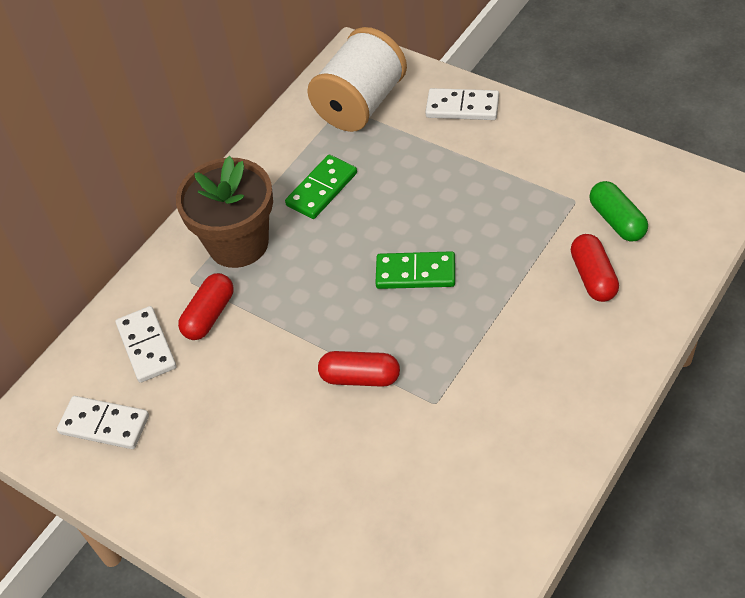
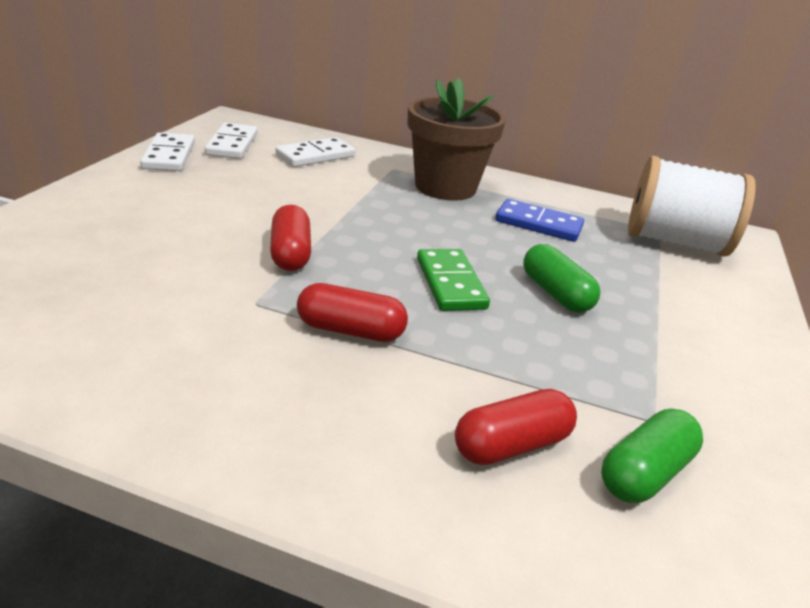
camera: 65 degrees right, 20 degrees down
red capsule [178,273,234,340] -> red capsule moved to [297,283,408,342]
green domino [285,155,357,219] -> blue domino [495,199,584,242]
white domino [425,88,499,120] -> white domino moved to [140,133,195,171]
none -> green capsule [523,244,601,313]

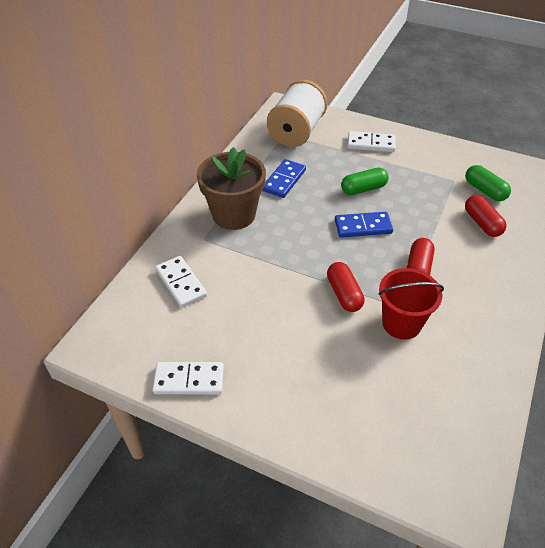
camera: 80 degrees left, 15 degrees up
white domino [205,123,258,159] -> white domino moved to [347,131,396,152]
red capsule [270,205,311,271] -> red capsule turned 75 degrees clockwise [327,262,364,312]
green domino [417,249,490,311] -> blue domino [335,212,393,237]
none -> red bucket [378,268,444,340]

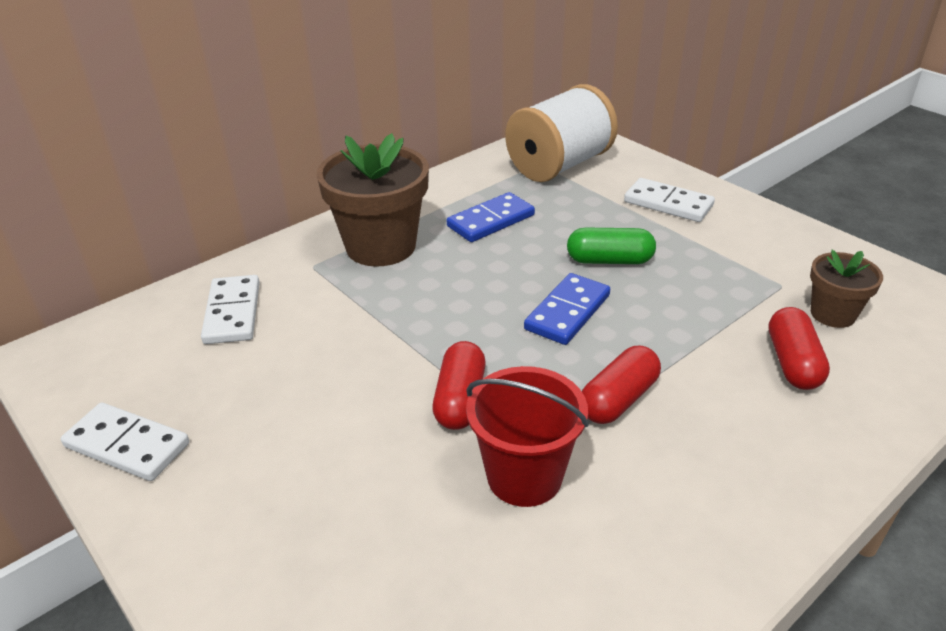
camera: 25 degrees right, 10 degrees down
blue domino [335,212,393,237] -> blue domino turned 75 degrees counterclockwise [524,273,610,345]
green capsule [466,165,511,201] -> brown flower pot [810,250,883,328]

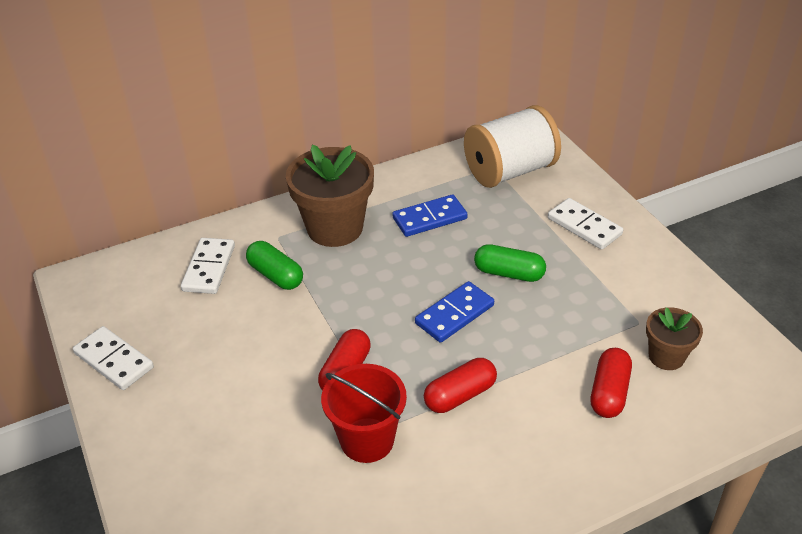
camera: 15 degrees right, 5 degrees up
none -> green capsule [246,241,303,290]

